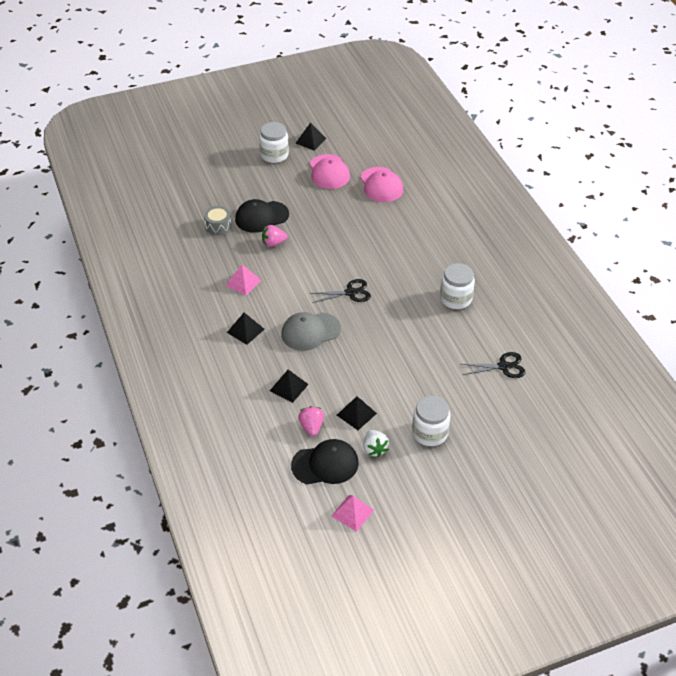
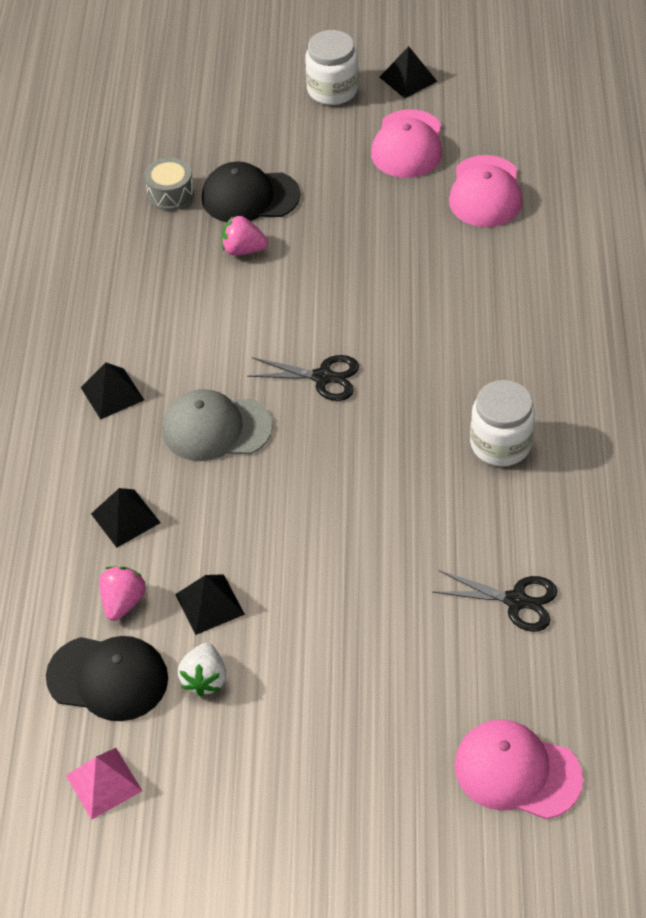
camera: 25 degrees right, 5 degrees up
pink pyramid [226,265,262,295] -> none
white jar [412,396,451,446] -> none
none -> pink cap [455,720,583,819]

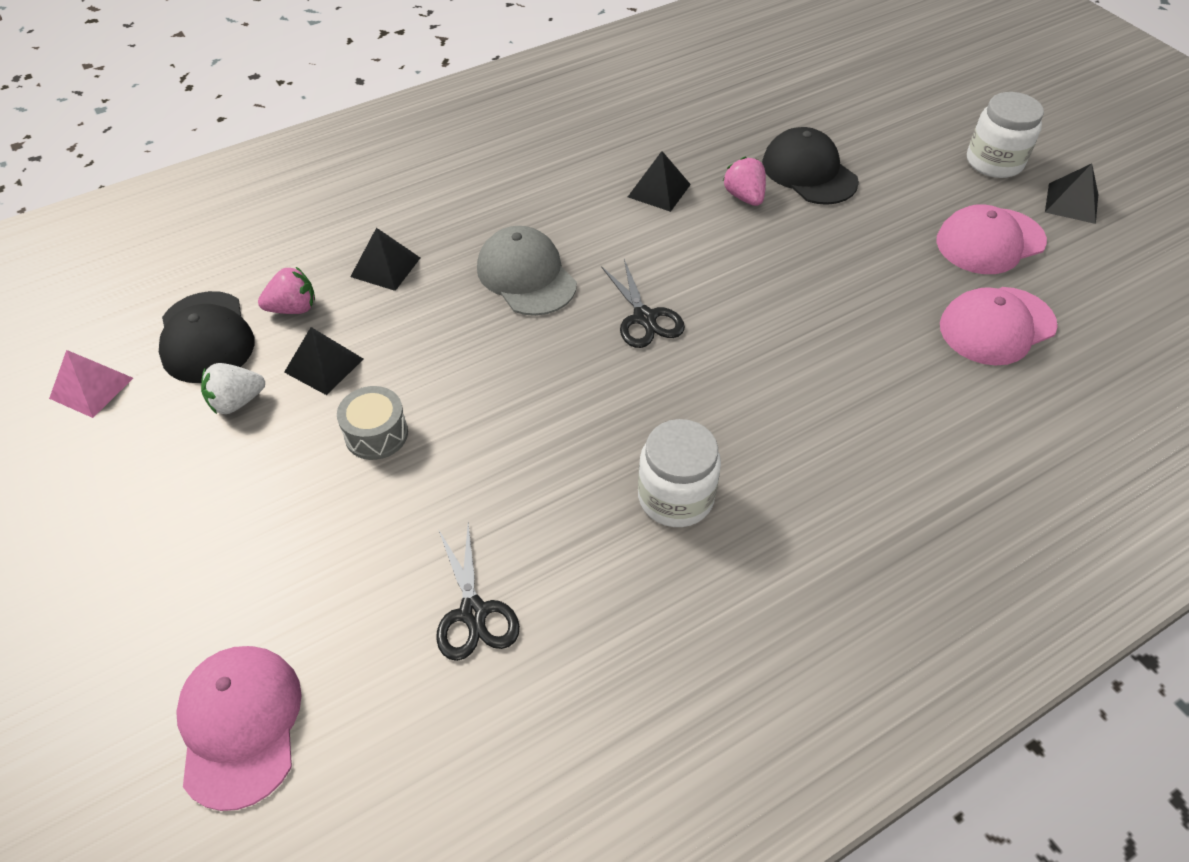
camera: 55 degrees right, 0 degrees up
black pyramid [81,362,144,420] -> black pyramid moved to [628,151,691,212]
grey drum [144,157,194,211] -> grey drum moved to [337,386,408,460]

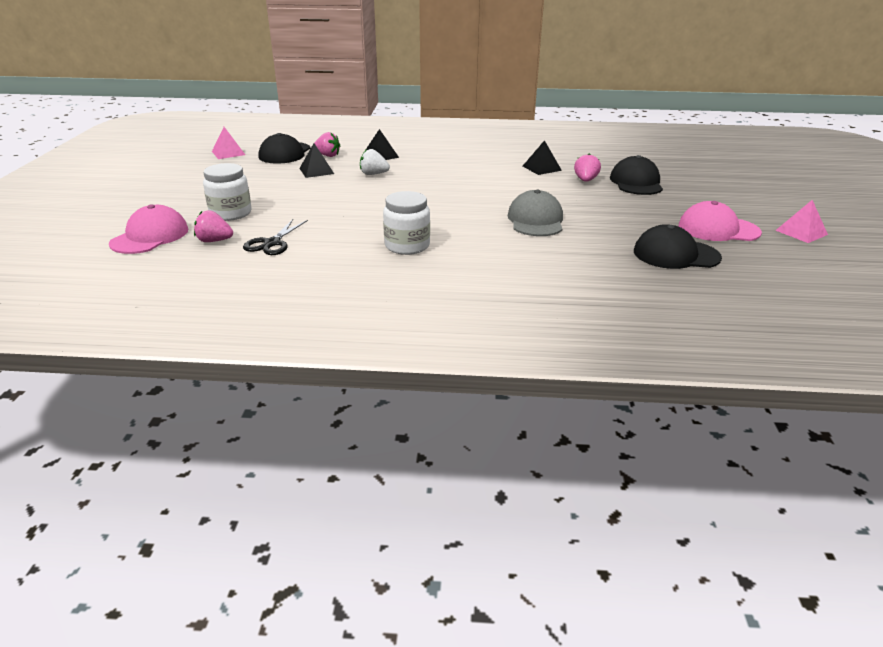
camera: 35 degrees right, 20 degrees down
white strawberry [201,363,265,414] -> white strawberry moved to [360,149,390,175]
grey drum [337,386,408,460] -> none
grey cap [477,226,577,316] -> grey cap moved to [508,190,563,236]
black scissors [601,259,685,348] -> none
pink cap [940,287,1058,365] -> black cap [634,224,722,269]
white jar [967,92,1044,178] -> white jar moved to [203,163,252,221]
black pyramid [1045,163,1098,224] -> pink pyramid [775,200,828,243]
none -> pink strawberry [194,210,233,242]

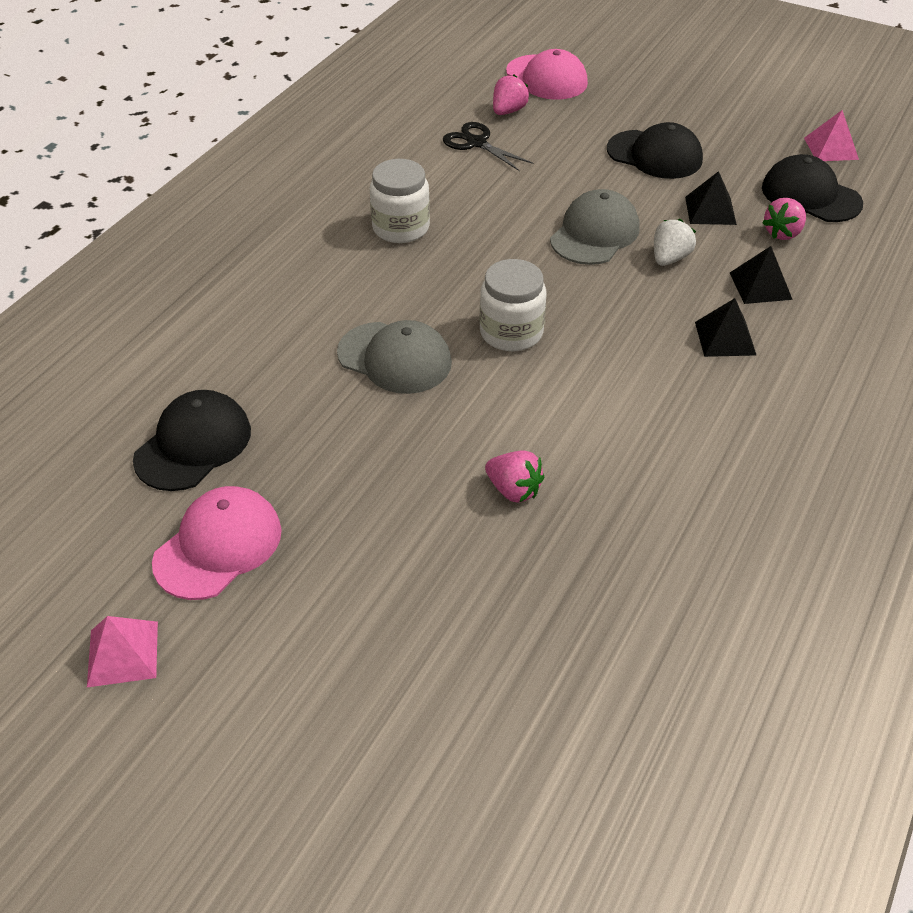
camera: 115 degrees right, 15 degrees up
white jar [203,163,252,221] -> white jar moved to [480,259,546,351]
black pyramid [523,140,562,175] -> black pyramid moved to [695,298,756,357]
black cap [610,155,663,195] -> black cap moved to [607,122,703,179]
none -> grey cap [550,189,640,265]

